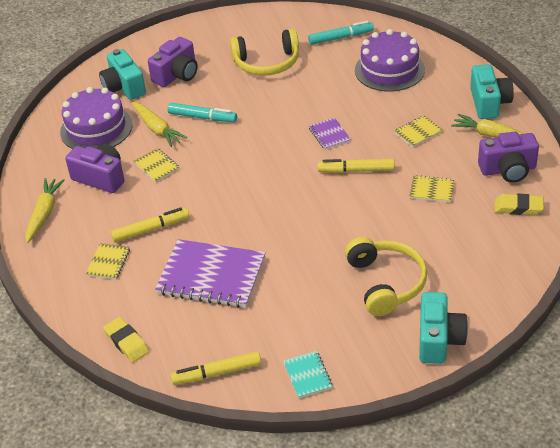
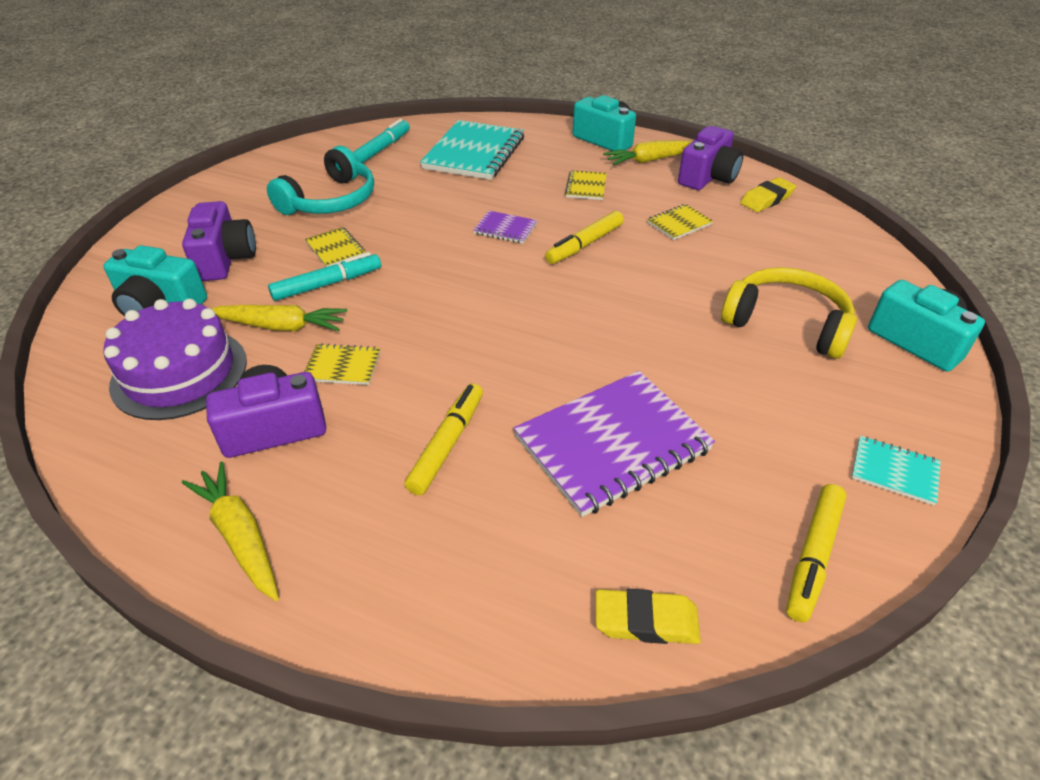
camera: 50 degrees left, 0 degrees up
yellow notebook [85,243,130,280] -> yellow notebook moved to [305,227,365,267]
yellow headphones [230,29,299,76] -> turquoise headphones [267,146,374,215]
purple cake [355,29,425,92] -> turquoise notebook [420,120,524,180]

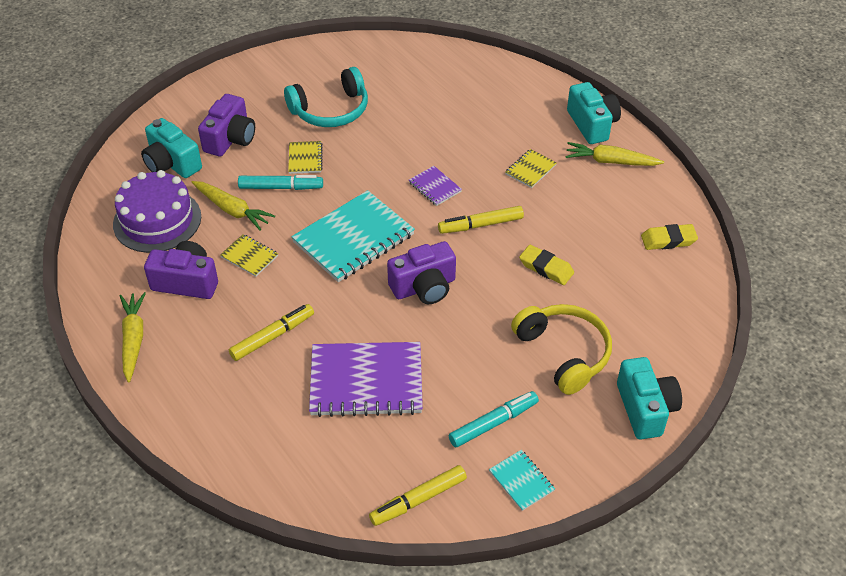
camera: 30 degrees right, 5 degrees up
turquoise marker [353,119,410,163] -> turquoise marker moved to [449,391,539,447]
turquoise notebook [420,120,524,180] -> turquoise notebook moved to [291,190,415,282]
yellow eraser [596,589,701,644] -> yellow eraser moved to [519,245,574,285]
yellow notebook [647,204,713,240] -> none
purple camera [678,126,743,190] -> purple camera moved to [387,241,456,304]

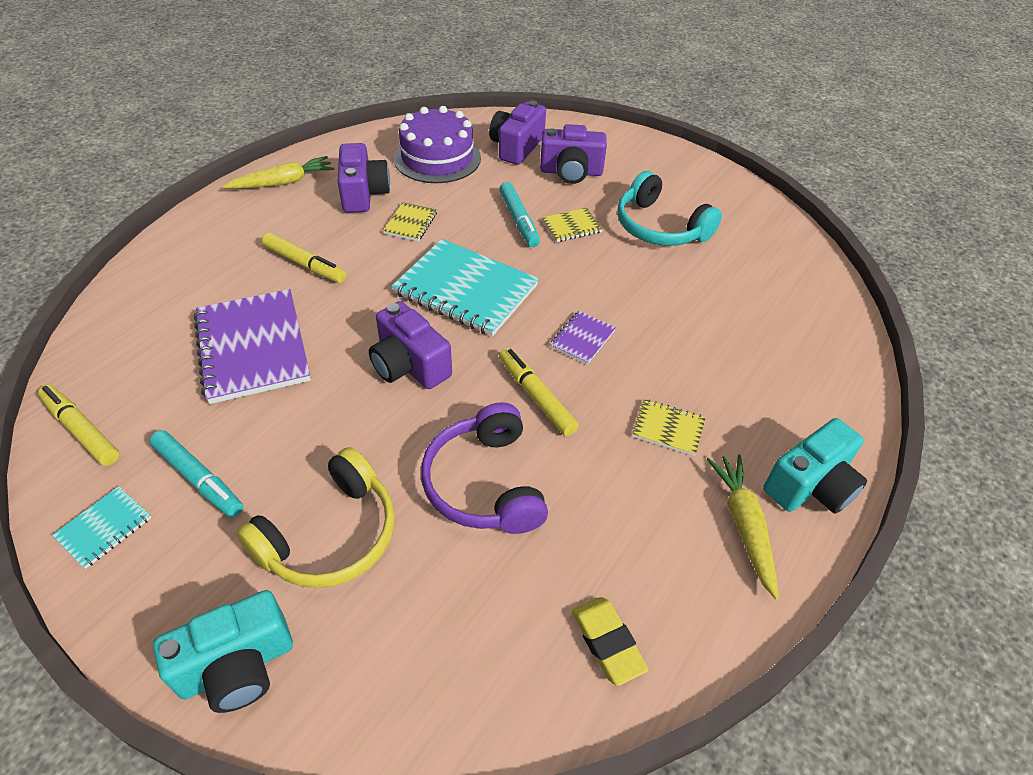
camera: 70 degrees right, 0 degrees up
turquoise camera [141,118,202,178] -> purple camera [489,100,546,165]
yellow carrot [191,181,275,230] -> none
yellow eraser [519,245,574,285] -> purple headphones [421,402,548,534]

